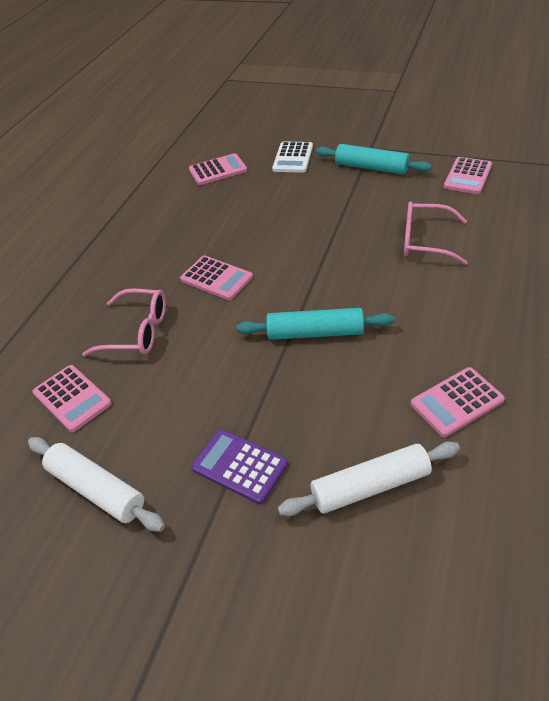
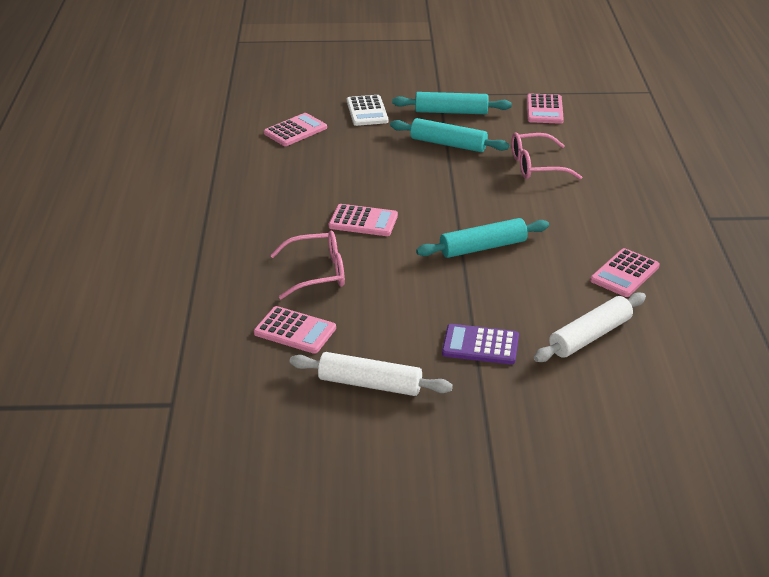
camera: 25 degrees left, 10 degrees down
none -> turquoise rolling pin [390,118,509,152]

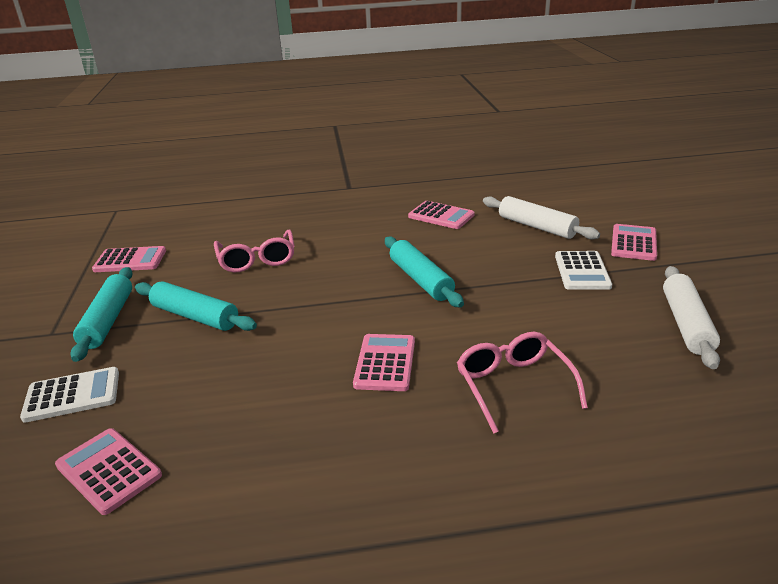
camera: 95 degrees left, 5 degrees down
pink calculator [254,306,336,354] -> pink calculator moved to [611,224,657,261]
turquoise rolling pin [390,118,509,152] -> turquoise rolling pin turned 75 degrees counterclockwise [135,281,257,331]
purple calculator [442,324,519,365] -> white calculator [555,251,612,290]

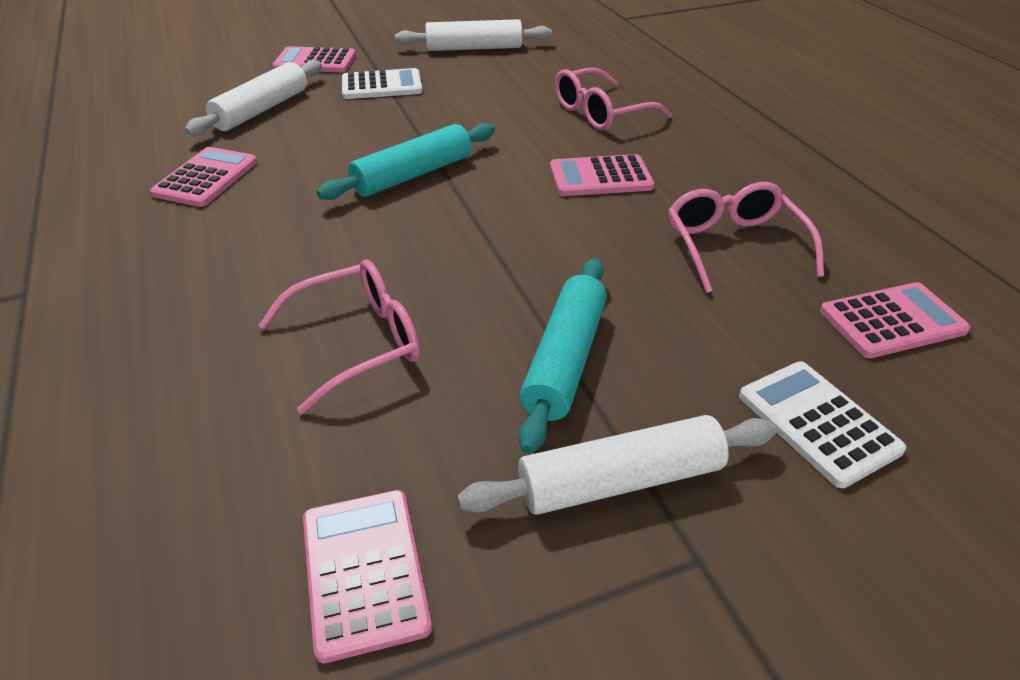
camera: 105 degrees left, 10 degrees up
pink calculator [55,428,162,515] -> pink calculator turned 135 degrees counterclockwise [820,282,971,358]
turquoise rolling pin [70,267,133,362] -> white rolling pin [457,415,777,515]
none -> pink glasses [668,182,824,293]

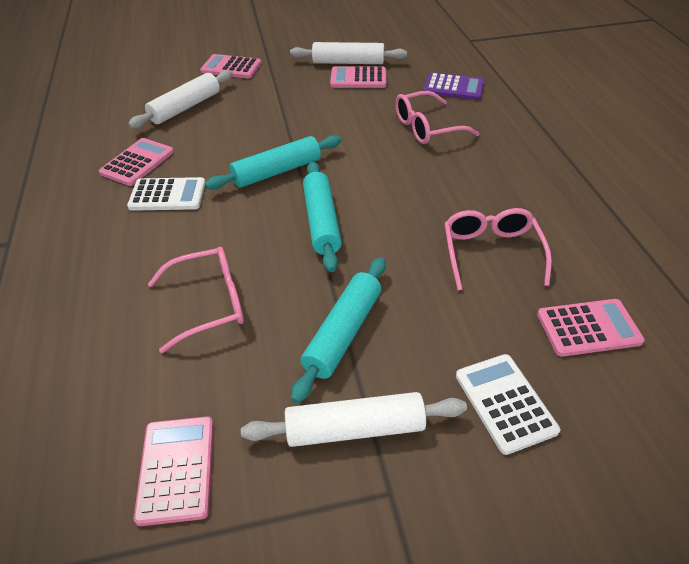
camera: 10 degrees right, 5 degrees up
white calculator [342,68,423,99] -> white calculator moved to [127,177,206,211]
pink calculator [550,154,654,196] -> pink calculator moved to [330,66,386,88]
none -> turquoise rolling pin [303,161,342,272]
none -> purple calculator [423,73,485,100]

